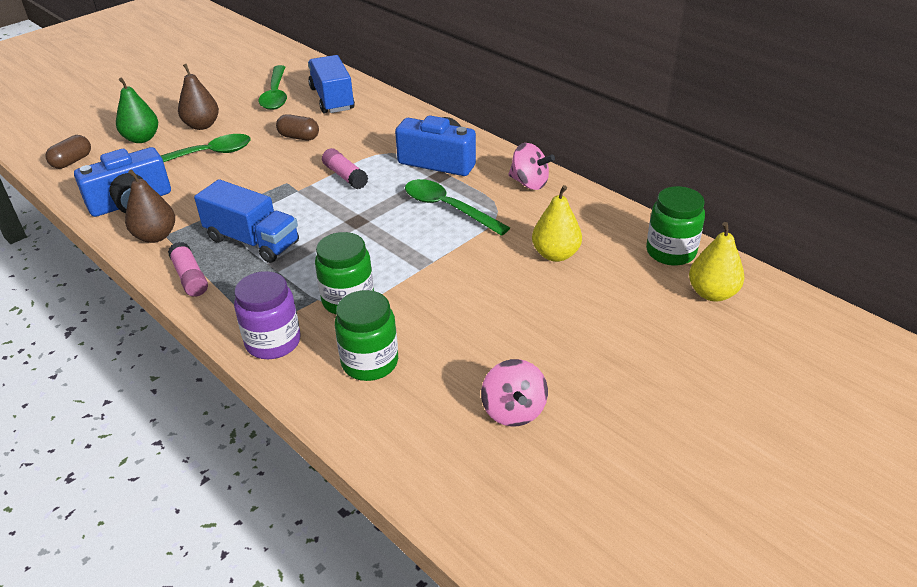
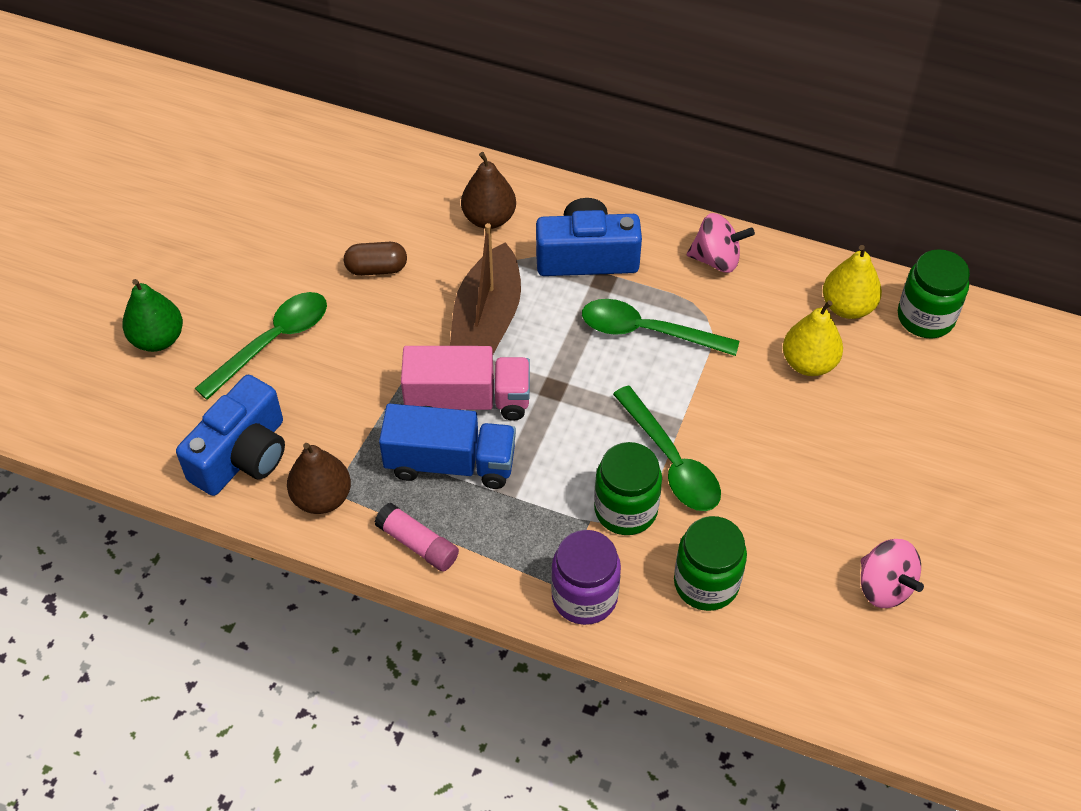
camera: 25 degrees left, 15 degrees up
brown capsule [45,135,91,169] -> none
brown pear [178,64,219,130] -> brown pear moved to [461,152,516,229]
green spoon [259,65,287,110] -> green spoon moved to [613,385,721,511]
blue truck [308,55,355,113] -> none
pink glue stick [322,148,368,189] -> brown boat [450,223,521,354]
yellow pear [689,222,744,301] -> yellow pear moved to [823,245,882,319]
none -> pink truck [401,346,530,421]

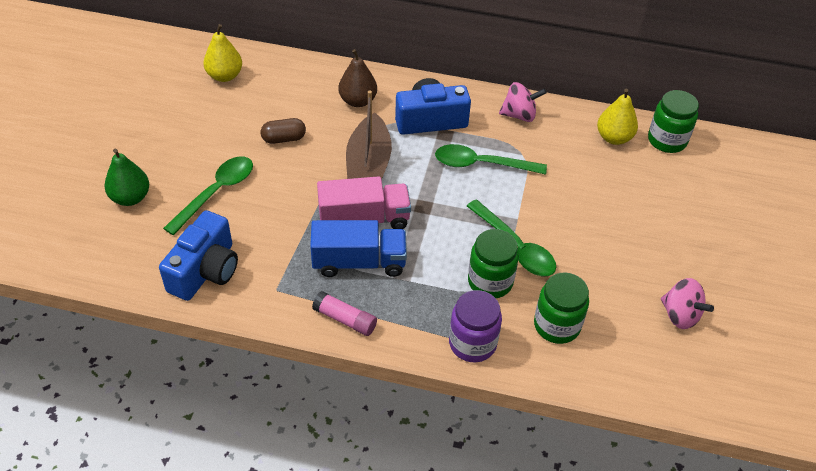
camera: 10 degrees left, 5 degrees down
brown pear [287,443,351,514] -> none
yellow pear [783,300,843,376] -> yellow pear moved to [204,24,242,82]

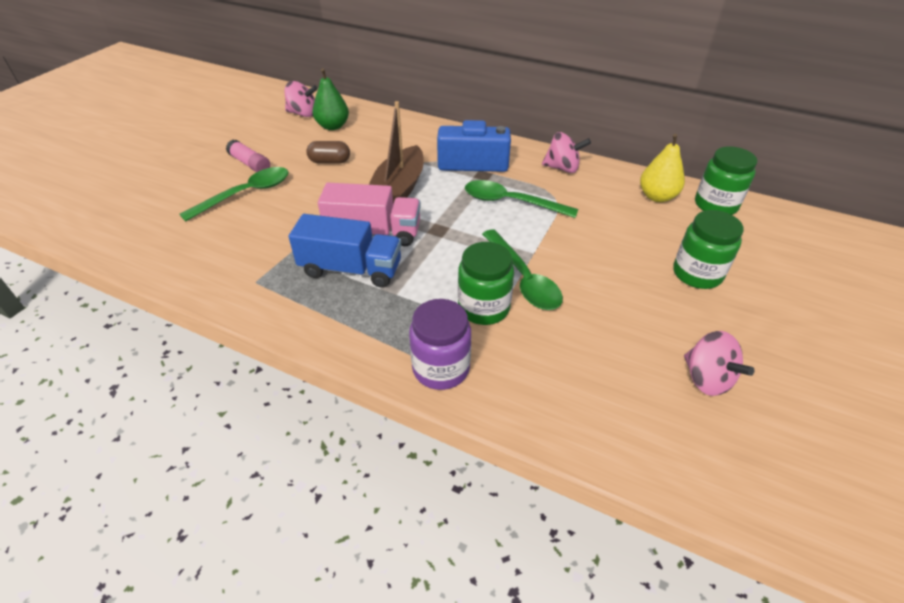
camera: 15 degrees right, 5 degrees down
green pear [104,149,149,206] -> green pear moved to [312,68,349,130]
blue camera [159,210,238,301] -> none
yellow pear [204,24,242,82] -> pink spinning top [284,81,318,117]
pink glue stick [312,291,377,336] -> pink glue stick moved to [226,140,270,172]
brown pear [338,49,377,107] -> none
green jar [534,272,589,344] -> green jar moved to [673,210,744,289]

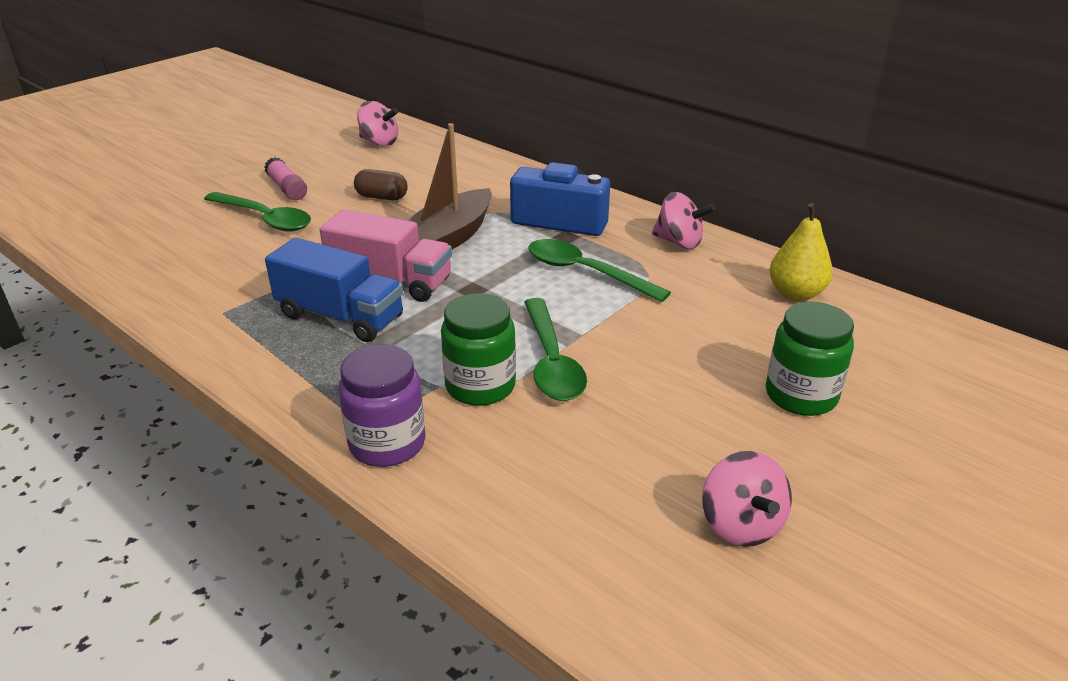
camera: 15 degrees right, 10 degrees down
green spoon [179,167,288,222] -> green spoon turned 60 degrees clockwise [204,192,311,232]
green pear [312,68,349,130] -> none
green jar [695,146,757,215] -> none

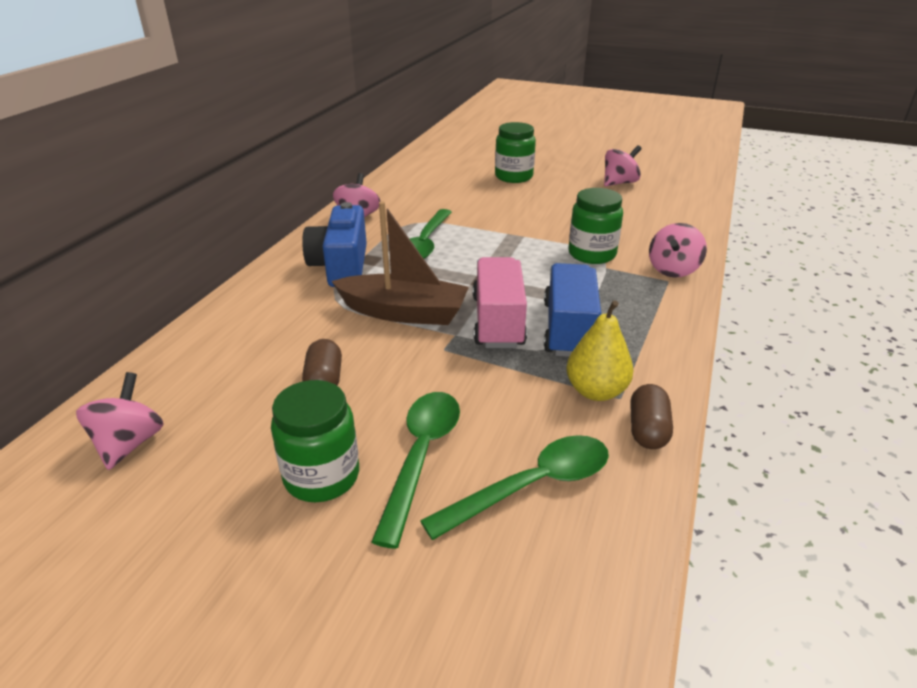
camera: 110 degrees left, 0 degrees up
pink glue stick [264,157,307,200] -> green jar [271,380,359,502]
purple jar [339,344,426,467] -> pink spinning top [649,223,707,278]
green spoon [524,298,587,401] -> green spoon moved to [420,435,609,540]
yellow pear [769,203,833,301] -> yellow pear moved to [566,300,634,401]
none -> brown capsule [630,384,673,449]

